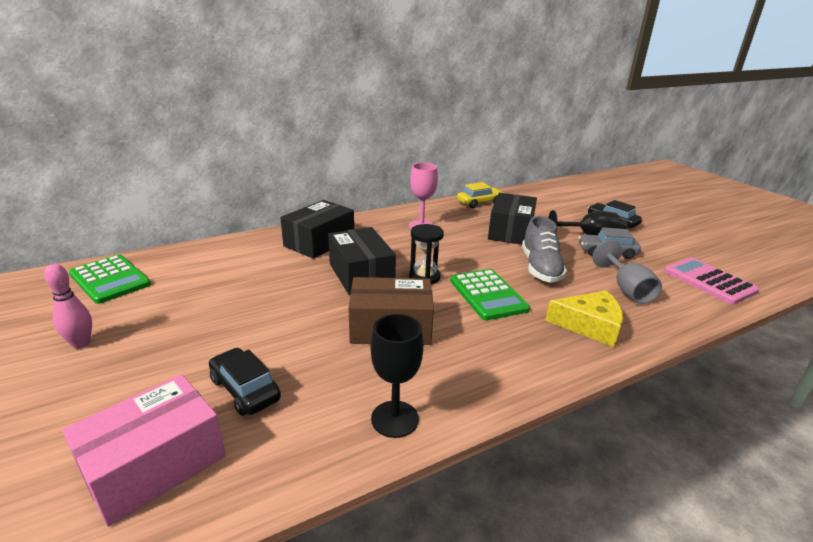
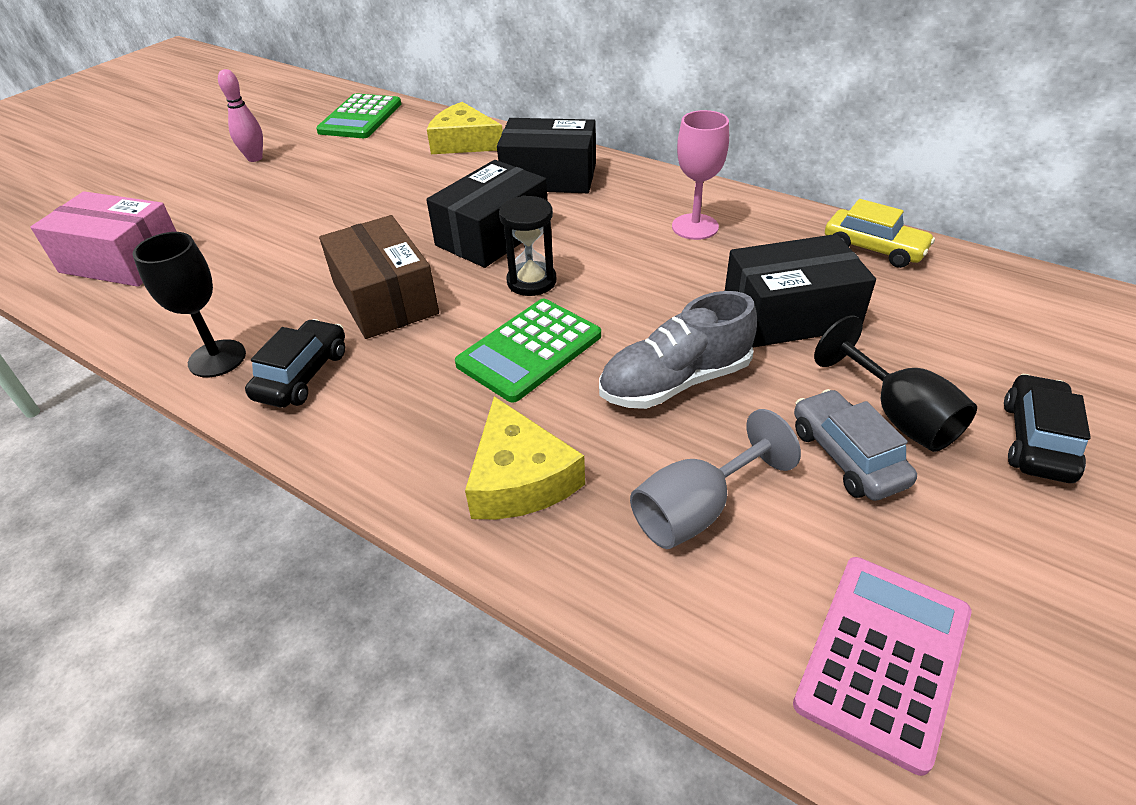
camera: 65 degrees right, 15 degrees up
black car [209,348,281,416] -> black car moved to [245,319,345,408]
none -> yellow cheese [427,102,503,154]

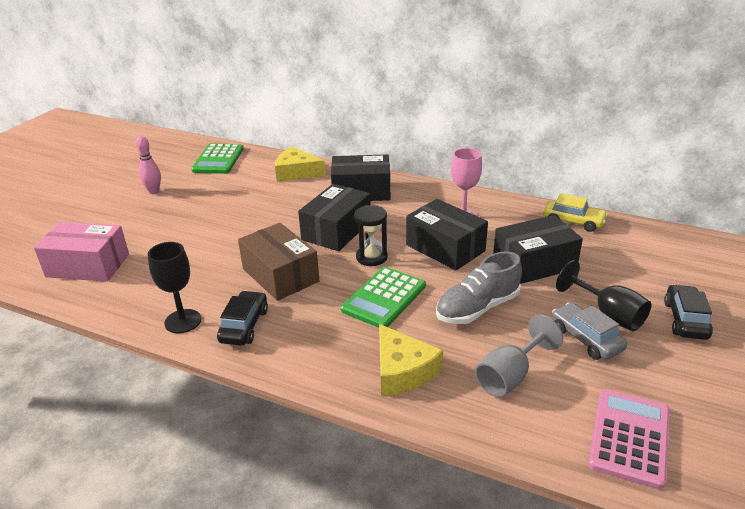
camera: 10 degrees left, 10 degrees down
none -> black box [406,199,488,270]

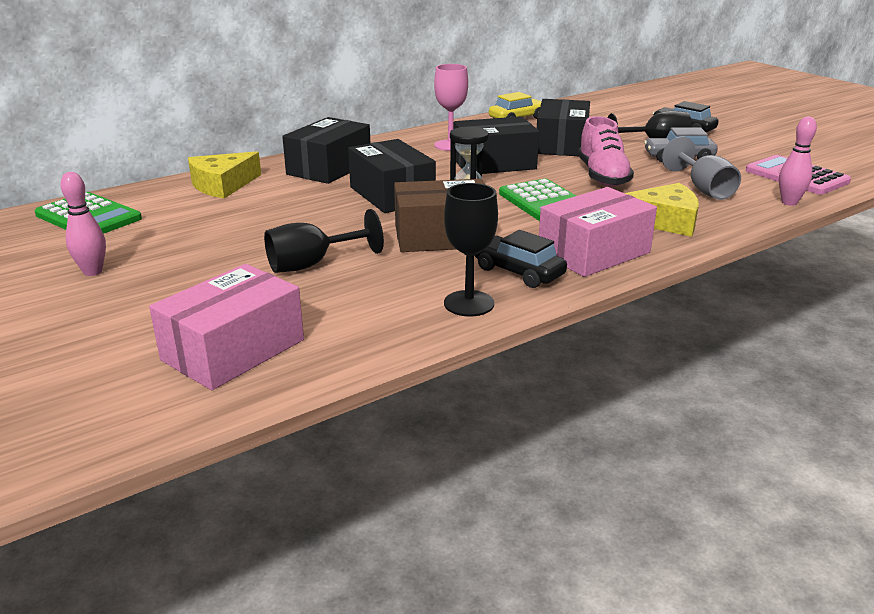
camera: 60 degrees left, 5 degrees down
grey shoe [436,252,522,324] -> pink shoe [578,116,634,187]
none -> black goblet [264,209,384,273]
none -> pink box [539,187,657,277]
none -> pink bowling pin [779,116,817,206]

